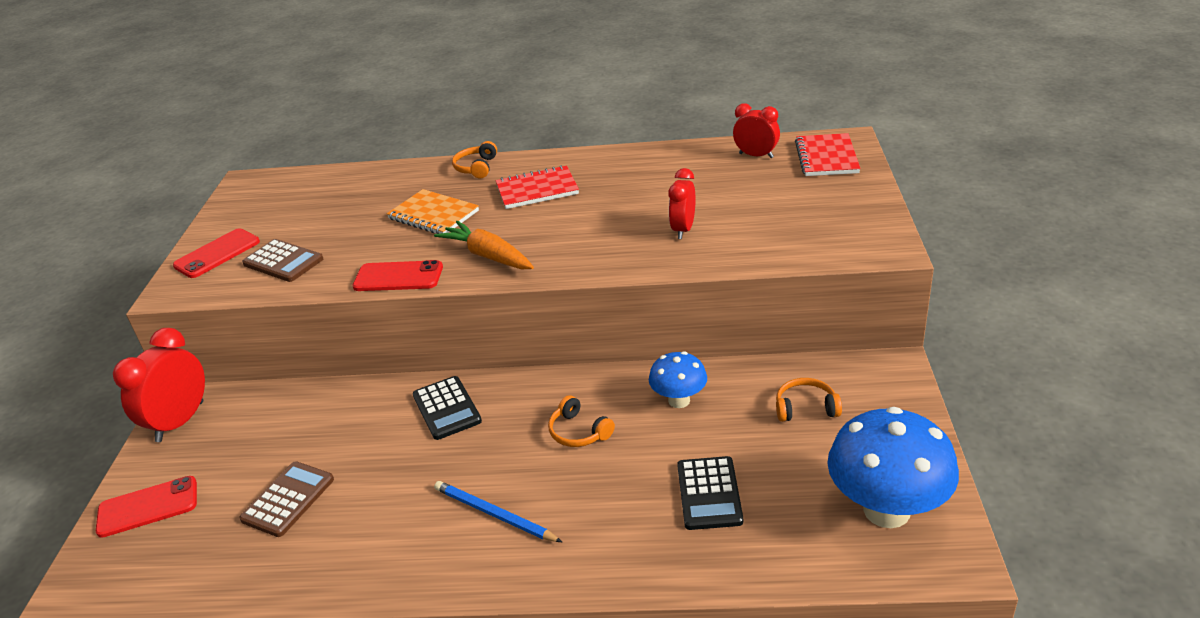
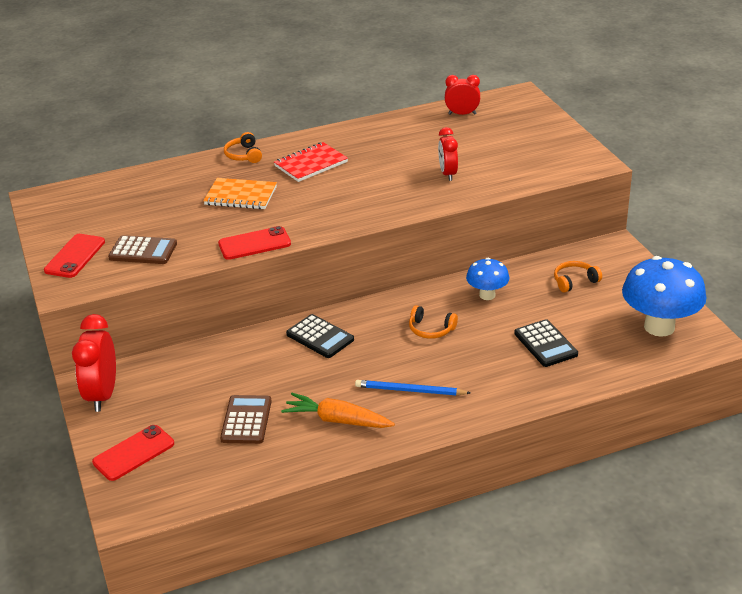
camera: 25 degrees left, 0 degrees up
orange carrot [434,221,534,269] -> orange carrot moved to [281,393,395,428]
red notebook [795,133,861,176] -> none

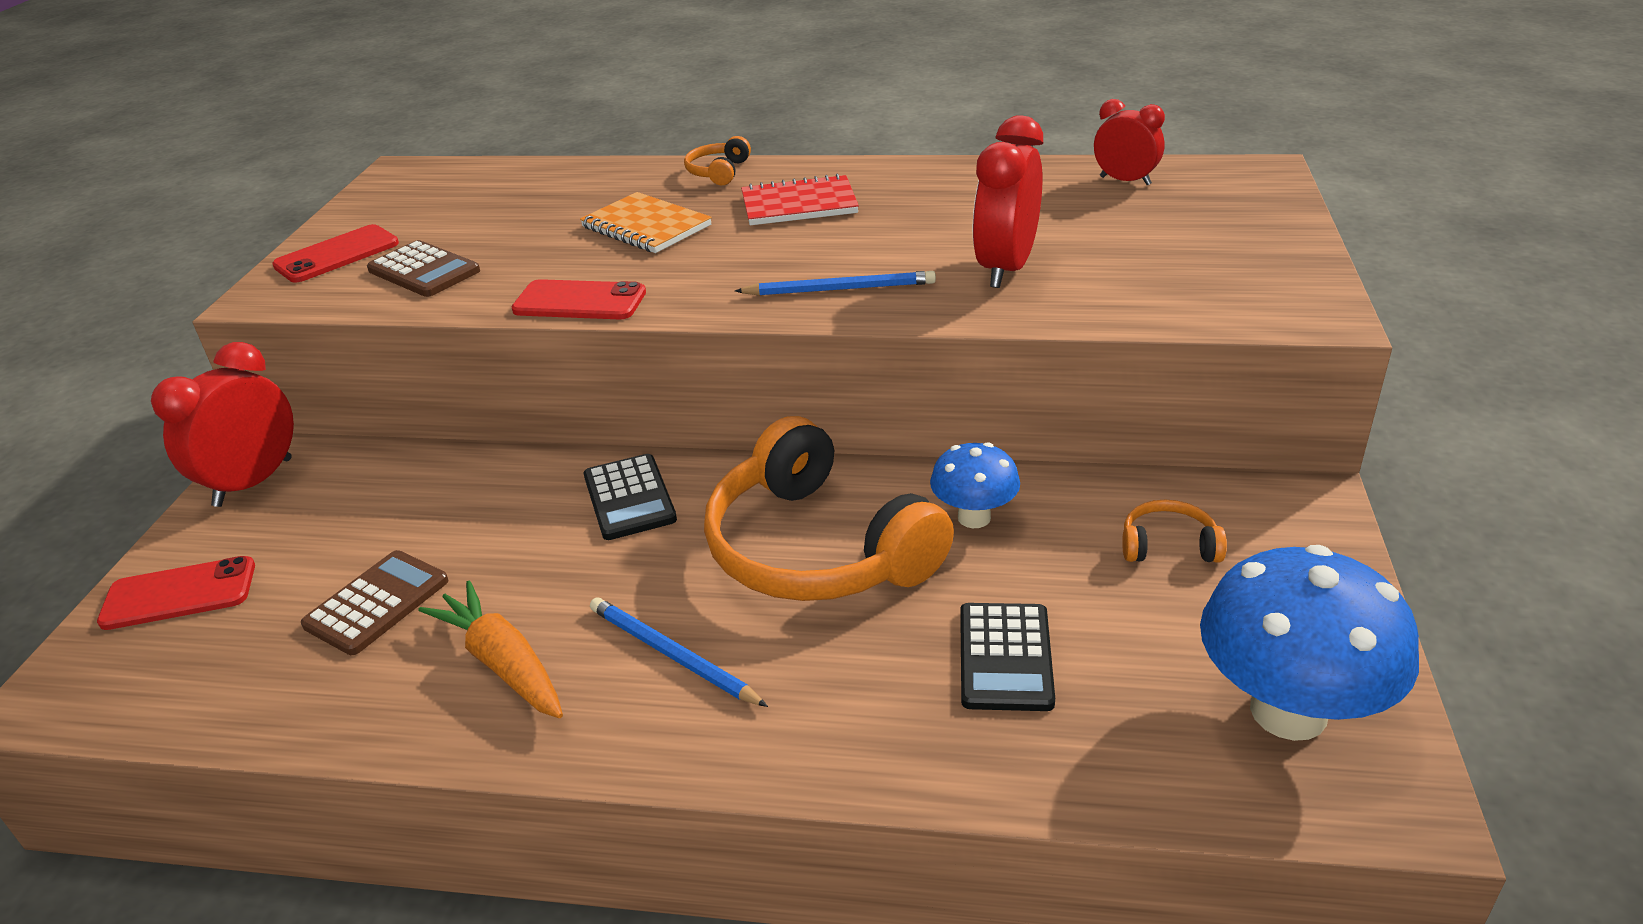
camera: 30 degrees right, 0 degrees up
orange headphones [409,305,458,339] -> orange headphones [704,416,954,601], size x2.45
red clock [438,127,458,181] -> red clock [973,115,1043,288], size x1.58
none -> blue pencil [735,271,936,296]

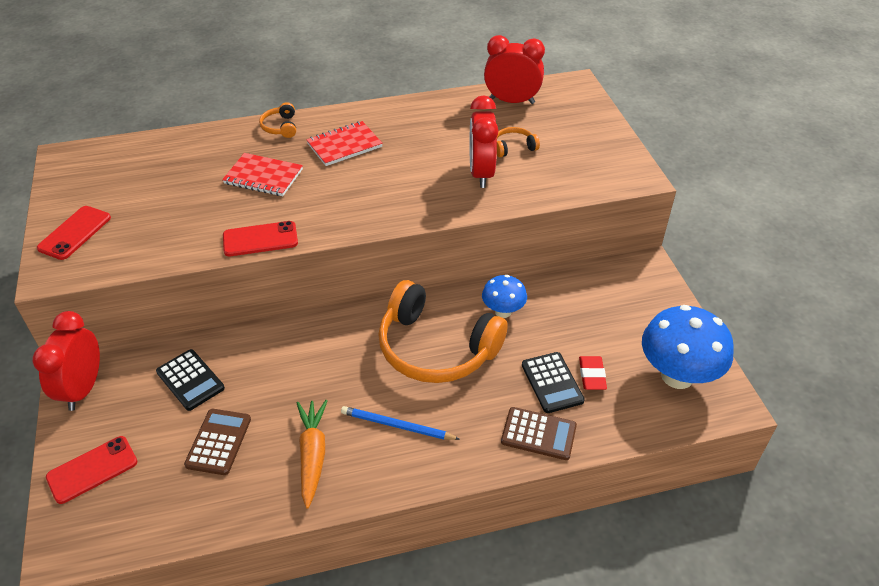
camera: 25 degrees left, 10 degrees up
brown calculator [367,240,480,297] -> brown calculator moved to [501,407,577,460]
orange carrot [419,581,563,718] -> orange carrot turned 60 degrees clockwise [297,400,327,509]
orange notebook [580,192,712,253] -> red notebook [222,153,303,196]
black calculator [584,454,677,540] -> black calculator moved to [156,349,225,411]
blue pencil [735,271,936,296] -> none
red clock [1094,99,1165,185] -> red clock [484,35,545,104], size x1.58
orange headphones [1122,500,1227,563] -> orange headphones moved to [497,127,540,157]
none -> red eraser [579,356,607,390]

